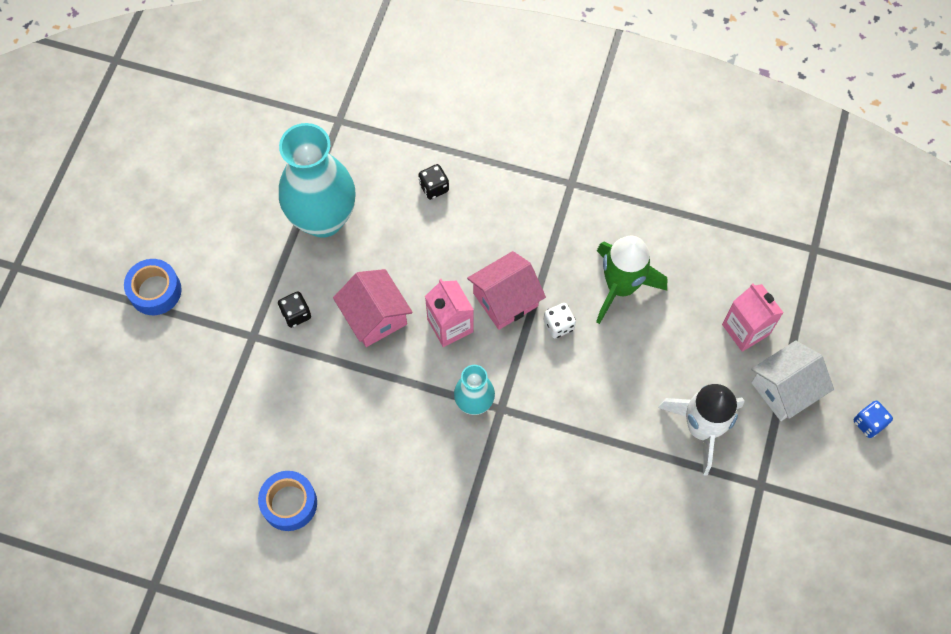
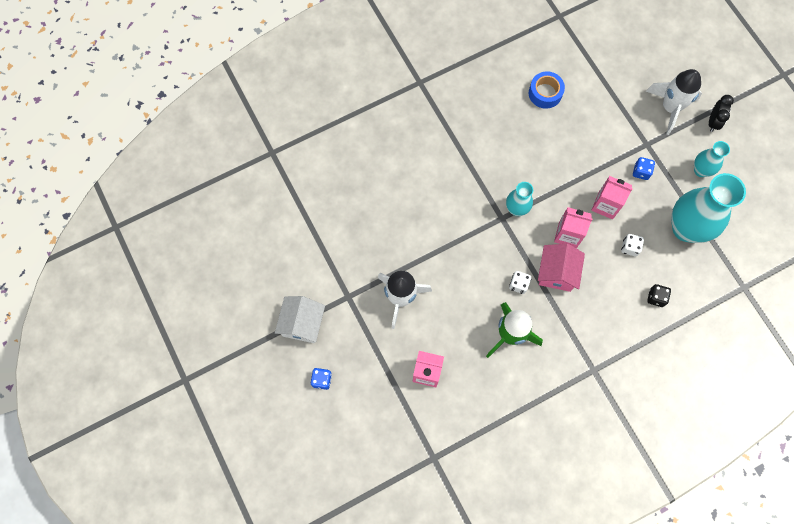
camera: 135 degrees right, 5 degrees up
blue tape [124,259,182,315] -> black clock [709,95,734,132]
black dice [278,292,311,328] -> blue dice [633,157,655,180]
pink house [333,269,413,347] -> pink carton [591,176,632,219]
white house [751,341,834,421] -> white house moved to [275,296,325,343]
none -> white dice [621,234,644,256]
none -> white rocket [646,69,702,135]
none -> turquoise vase [694,141,730,177]

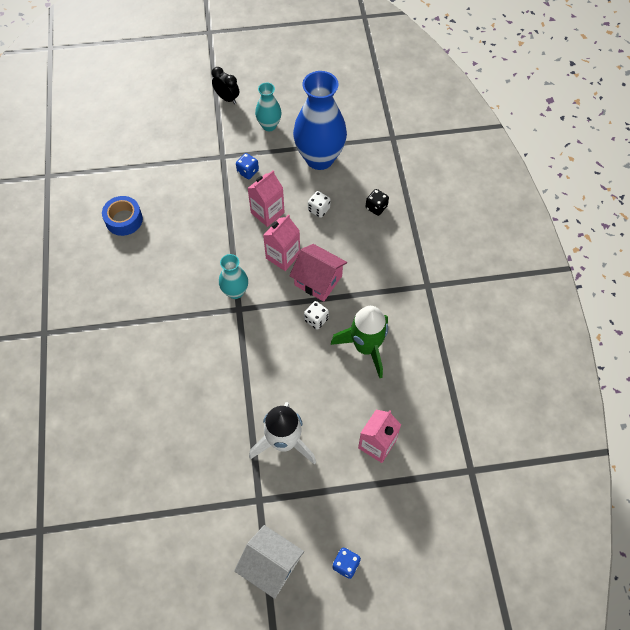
camera: 70 degrees left, 10 degrees down
white rocket [646,69,702,135] -> none
turquoise vase [671,173,746,243] -> blue vase [293,71,347,170]

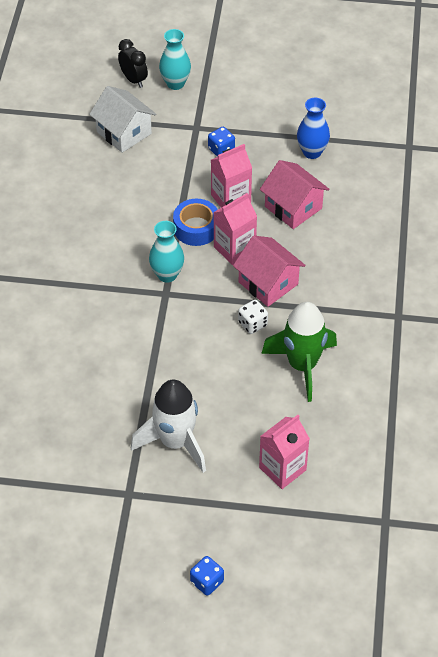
camera: 15 degrees right, 10 degrees down
blue tape [102,196,143,236] -> blue tape moved to [173,199,218,246]
black clock [212,67,239,104] -> black clock moved to [118,39,148,88]
white house [234,525,304,599] -> white house moved to [89,86,156,153]
turquoise vase [255,83,281,131] -> turquoise vase moved to [159,29,191,90]
blue vase [293,71,347,170] -> blue vase [297,98,330,159], size x0.51
white dice [308,191,331,218] -> pink house [260,160,329,229]
black dice [366,189,389,216] -> none

